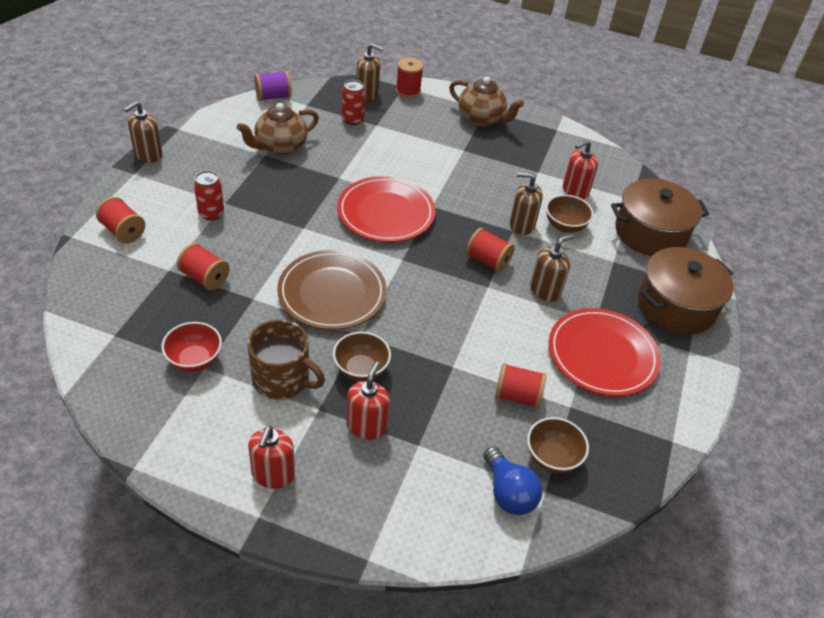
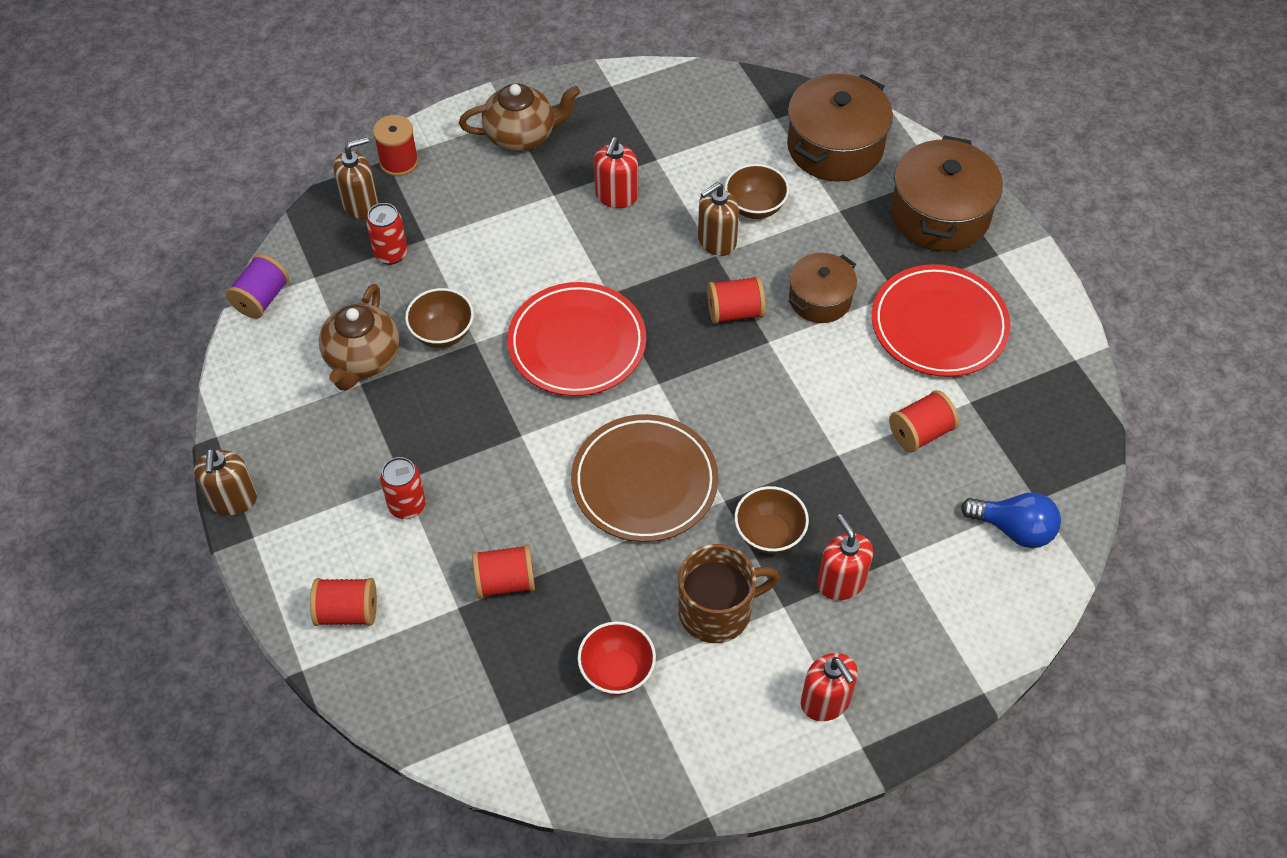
camera: 40 degrees left, 10 degrees up
brown bowl [527,417,589,473] -> brown bowl moved to [405,288,474,348]
brown soap dispenser [530,234,574,302] -> brown pot [789,253,857,323]
red soap dispenser [563,140,598,199] -> red soap dispenser moved to [594,137,638,208]

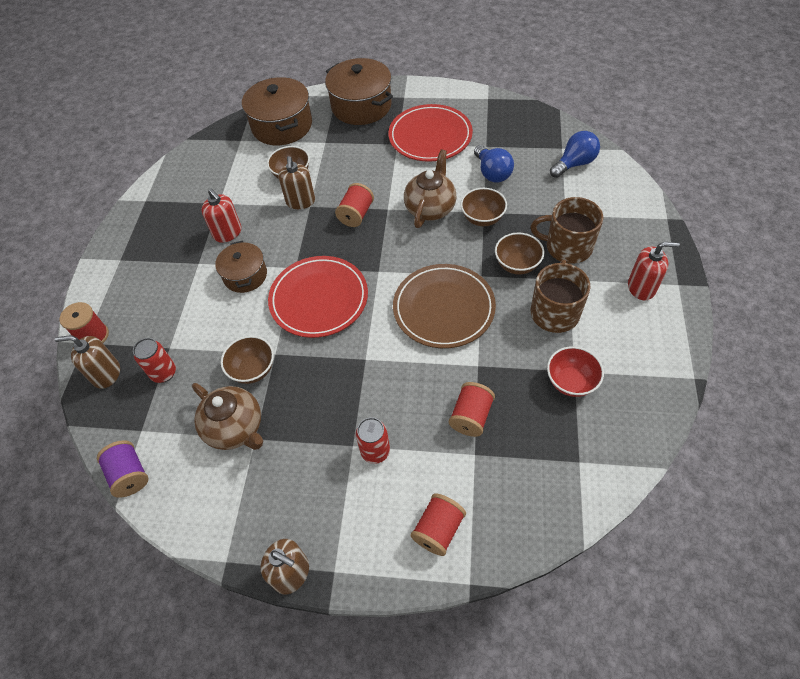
camera: 55 degrees left, 0 degrees up
brown soap dispenser [333,137,378,219] -> brown soap dispenser turned 90 degrees counterclockwise [55,335,120,389]
brown teapot [459,84,581,152] -> brown teapot moved to [404,149,457,228]
brown pot [789,253,857,323] -> brown pot moved to [215,241,267,293]
red soap dispenser [817,514,873,600] -> brown mug [531,197,603,264]
red spool [889,390,959,453] -> blue light bulb [474,145,514,183]
none -> brown bowl [461,188,507,226]

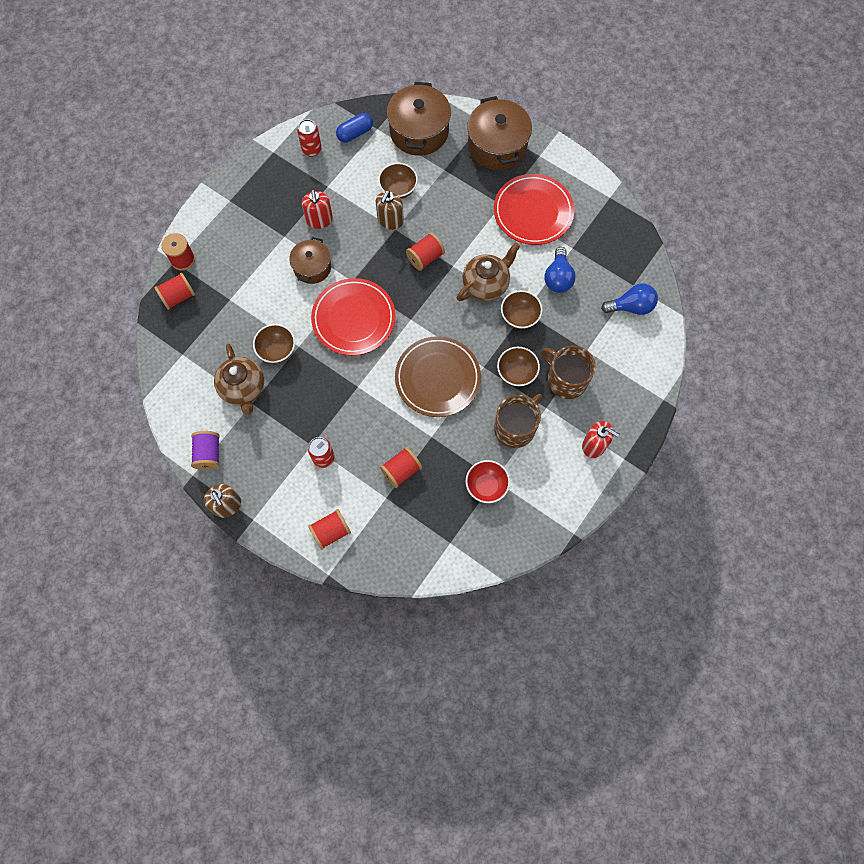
camera: 25 degrees right, 15 degrees up
brown soap dispenser [55,335,120,389] -> red spool [154,273,195,310]
purple spool [97,440,148,498] -> purple spool moved to [191,431,220,470]
red can [133,338,176,383] -> red can moved to [297,119,322,157]
none -> blue capsule [336,113,373,142]

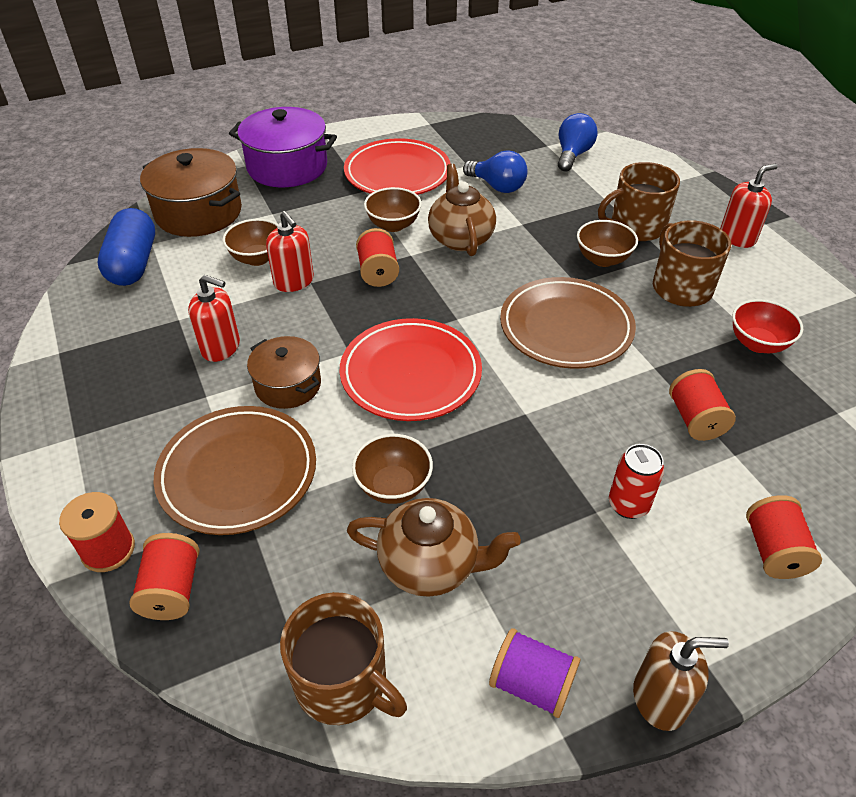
camera: 60 degrees left, 25 degrees down
red can [297,119,322,157] -> none
blue capsule [336,113,373,142] -> blue capsule [97,208,155,286], size x1.53
brown soap dispenser [376,190,404,230] -> red soap dispenser [266,211,314,292]
brown pot [467,96,532,170] -> purple pot [229,107,337,187]
brown bowl [501,290,543,329] -> brown bowl moved to [364,187,422,232]
none -> brown plate [154,406,316,535]
none -> brown mug [280,592,407,725]

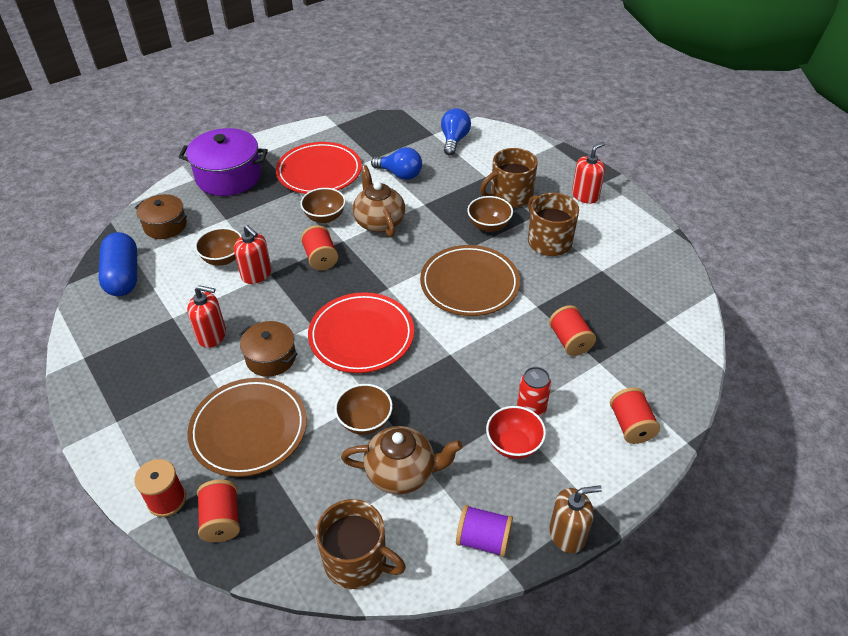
camera: 10 degrees left, 0 degrees up
brown pot [140,148,242,237] -> brown pot [135,194,187,239], size x0.61
red bowl [732,299,803,353] -> red bowl moved to [486,406,546,459]

